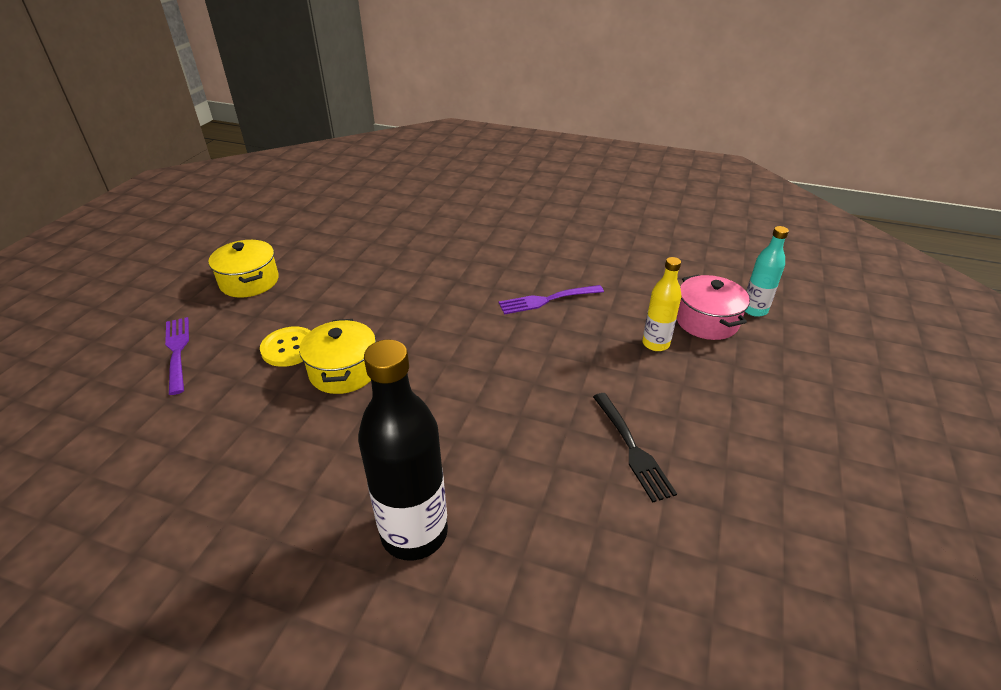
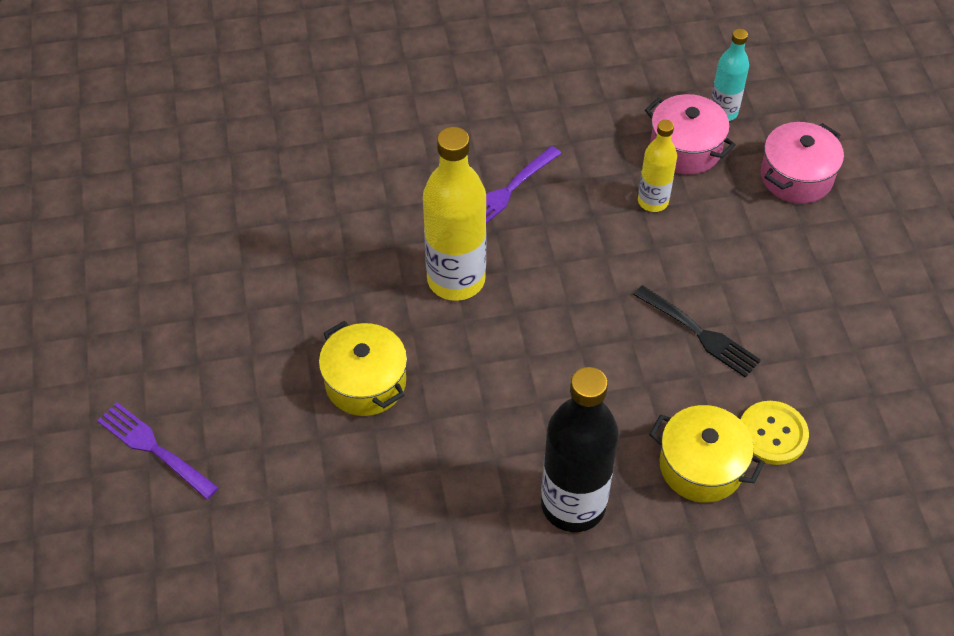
camera: 30 degrees left, 15 degrees up
yellow pot [208,240,279,298] -> yellow pot moved to [649,405,765,502]
yellow button [260,326,311,367] -> yellow button moved to [741,401,809,465]
none -> yellow bottle [423,127,487,301]
none -> pink pot [761,122,844,204]

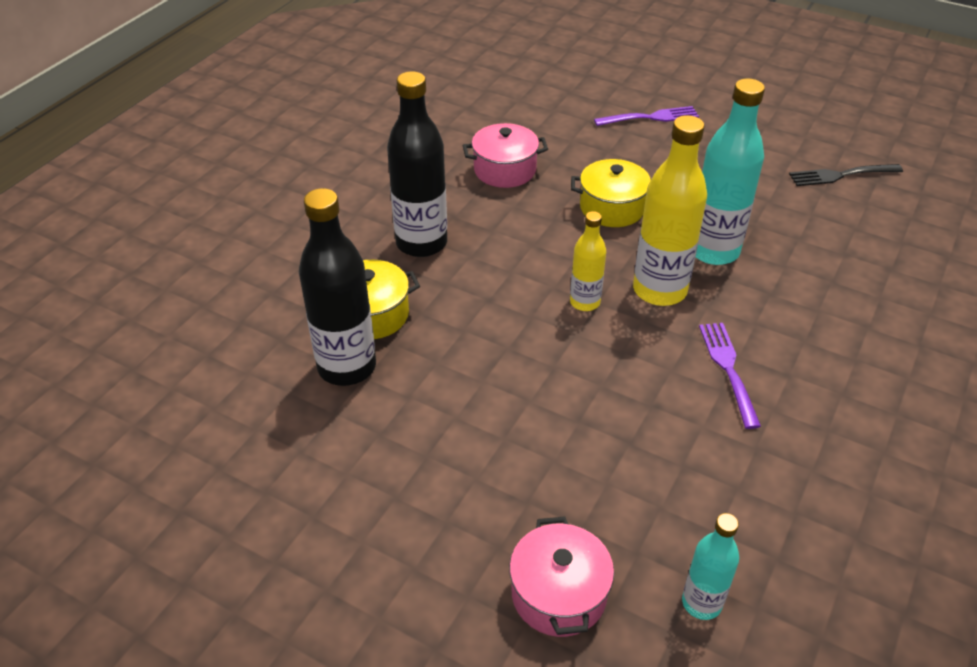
camera: 130 degrees right, 10 degrees down
black fork [634,285,761,378] -> black fork moved to [789,164,903,186]
yellow bottle [638,120,677,212] -> yellow bottle moved to [570,211,606,311]
pink pot [645,94,736,174] -> pink pot moved to [463,123,548,188]
yellow button [741,401,809,465] -> black bottle [299,188,376,386]
none -> turquoise bottle [696,78,765,265]

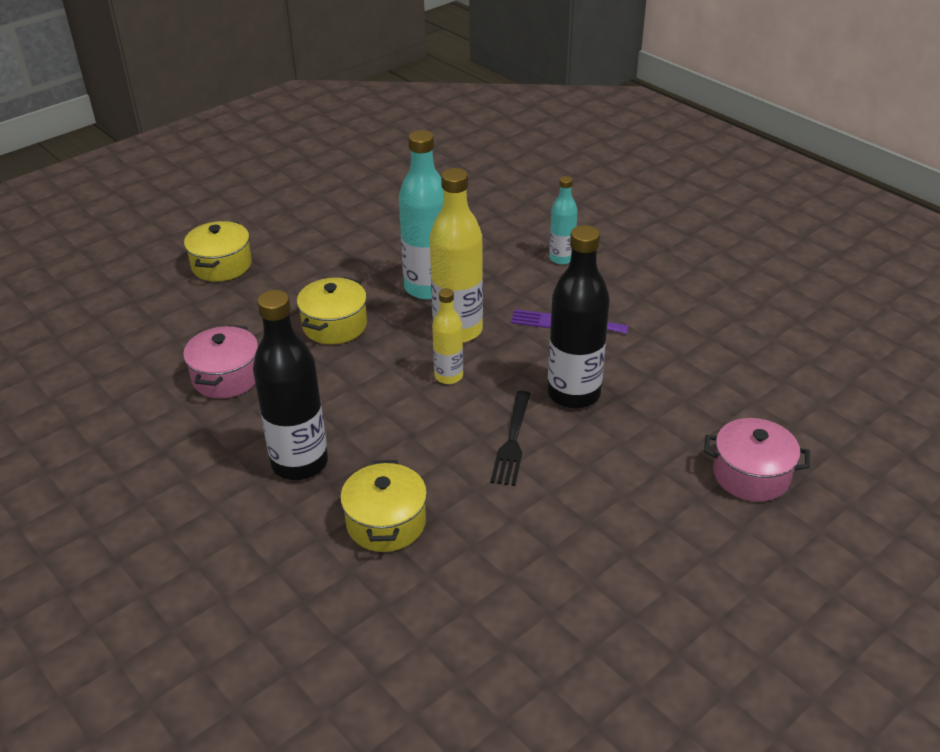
camera: 70 degrees left, 5 degrees down
black bottle [299,188,376,386] -> black bottle moved to [548,225,610,409]
purple fork [594,106,699,126] -> yellow pot [184,221,252,282]
turquoise bottle [682,513,739,620] -> turquoise bottle moved to [549,176,578,265]
black fork [789,164,903,186] -> black fork moved to [491,391,531,486]

